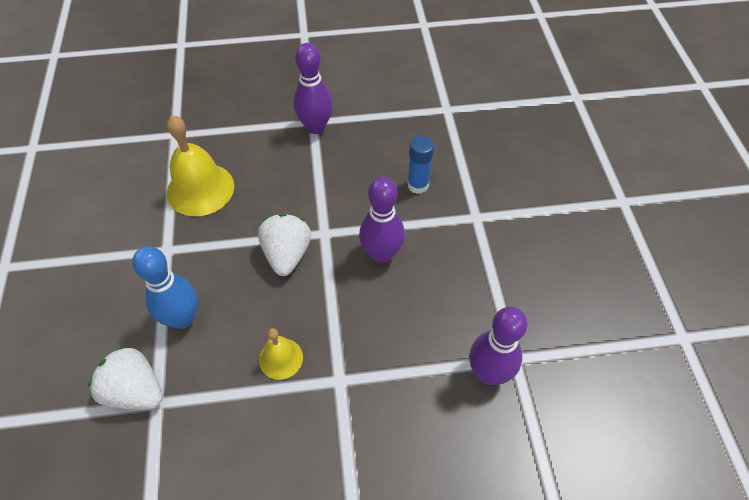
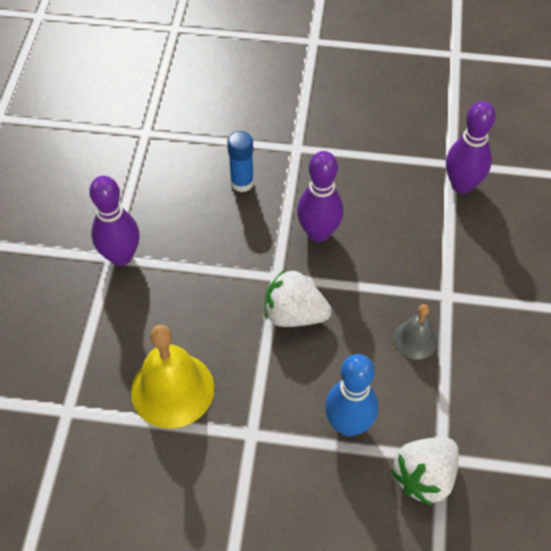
camera: 75 degrees left, 0 degrees up
yellow bell [259,328,303,380] -> grey bell [393,304,438,360]

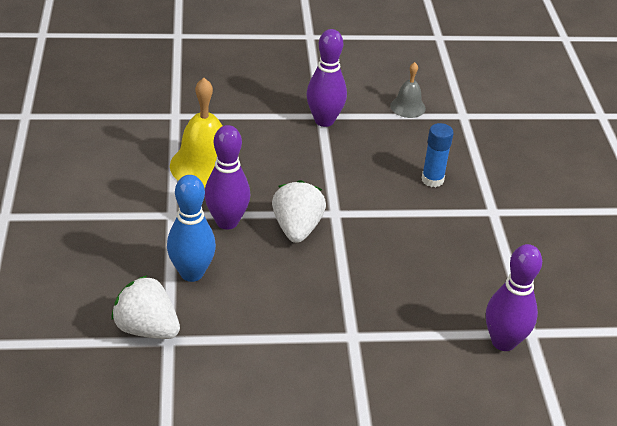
camera: 75 degrees right, 15 degrees down
purple bowling pin [297,151,344,242] -> purple bowling pin moved to [204,125,250,230]
grey bell [393,304,438,360] -> grey bell moved to [390,62,426,118]

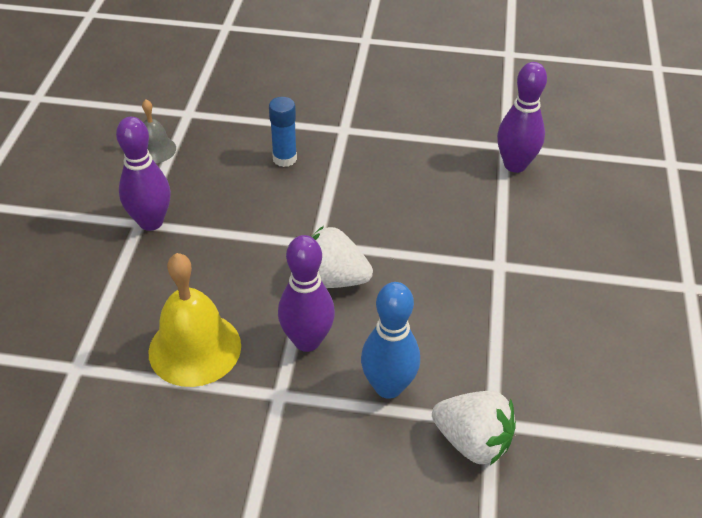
camera: 75 degrees left, 5 degrees up
white strawberry [111,275,180,339] -> white strawberry turned 105 degrees counterclockwise [432,391,516,465]

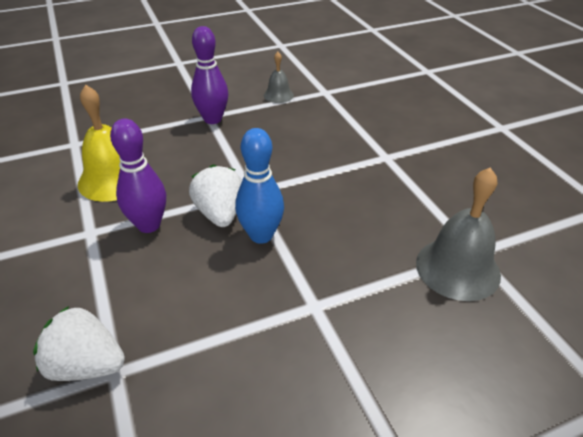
camera: 60 degrees right, 5 degrees down
blue glue stick [269,97,297,167] -> none
blue bowling pin [361,282,420,399] -> blue bowling pin moved to [235,128,284,244]
white strawberry [432,391,516,465] -> white strawberry turned 105 degrees clockwise [33,306,125,381]
purple bowling pin [497,62,547,173] -> grey bell [416,168,501,301]

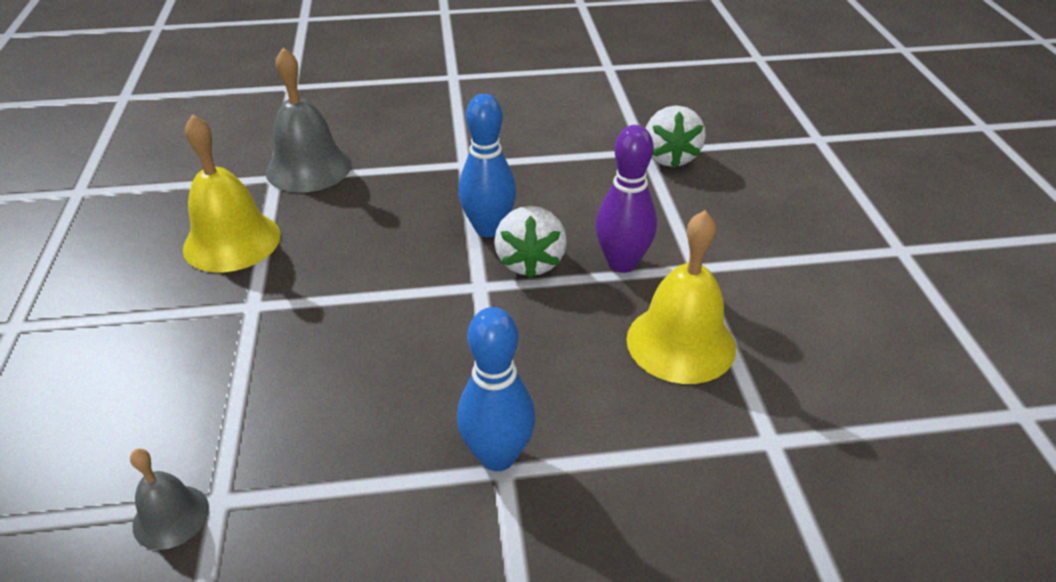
camera: 165 degrees left, 0 degrees up
white strawberry [33,306,125,381] -> white strawberry turned 60 degrees clockwise [646,106,706,168]
purple bowling pin [191,26,228,124] -> blue bowling pin [457,307,536,471]
grey bell [264,52,294,103] -> grey bell moved to [130,449,209,550]
none -> yellow bell [183,114,280,272]

